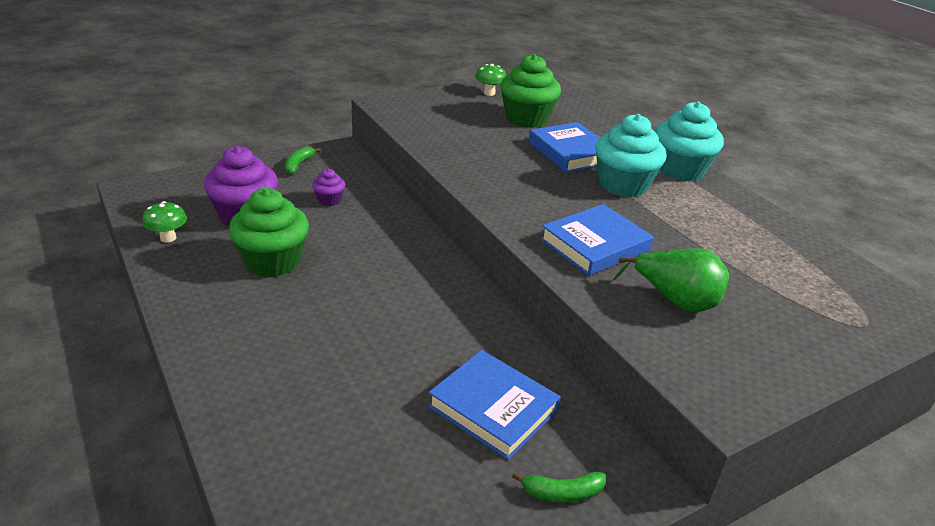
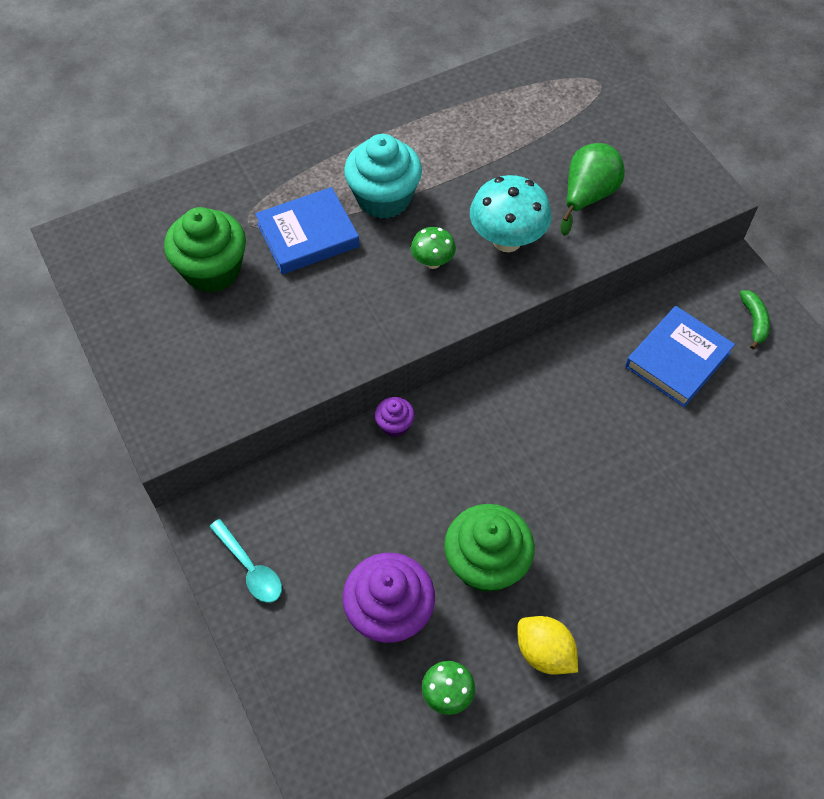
camera: 85 degrees left, 25 degrees up
green banana [285,147,321,174] -> turquoise spoon [209,519,282,603]
purple cupcake [312,169,345,206] -> purple cupcake moved to [375,397,415,437]
green mushroom [475,64,506,96] -> green mushroom moved to [411,227,456,269]
blue book [540,204,653,276] -> turquoise mushroom [470,175,551,252]
turquoise cupcake [655,101,724,181] -> none
none -> yellow lemon [517,616,578,675]

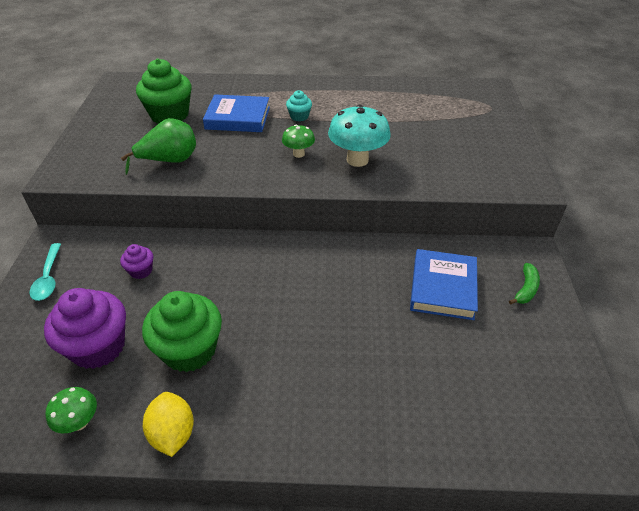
camera: 30 degrees right, 15 degrees down
turquoise cupcake [344,134,422,219] -> turquoise cupcake [286,90,312,121], size x0.49
purple cupcake [375,397,415,437] -> purple cupcake moved to [120,244,153,279]
green pear [561,143,625,236] -> green pear moved to [121,118,196,175]
blue book [625,306,735,407] -> blue book turned 60 degrees counterclockwise [410,249,478,320]

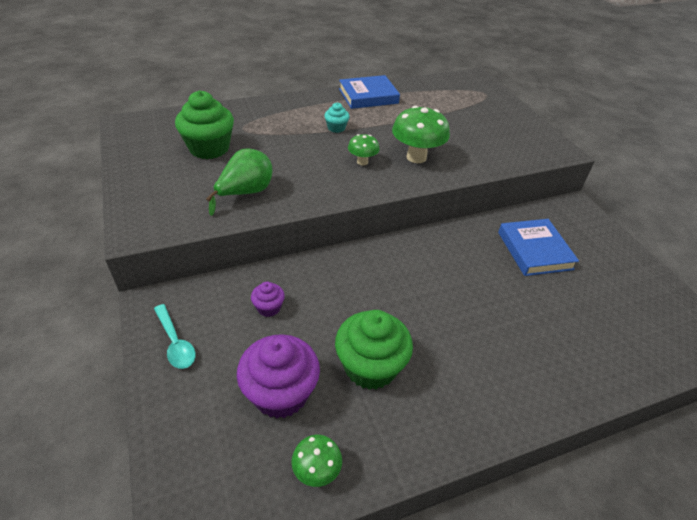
camera: 25 degrees left, 0 degrees up
yellow lemon [143,392,194,457] -> none
blue book [203,94,270,132] -> blue book moved to [339,75,400,109]
turquoise mushroom [328,104,391,167] -> green mushroom [392,106,450,163]
green banana [509,263,540,305] -> none

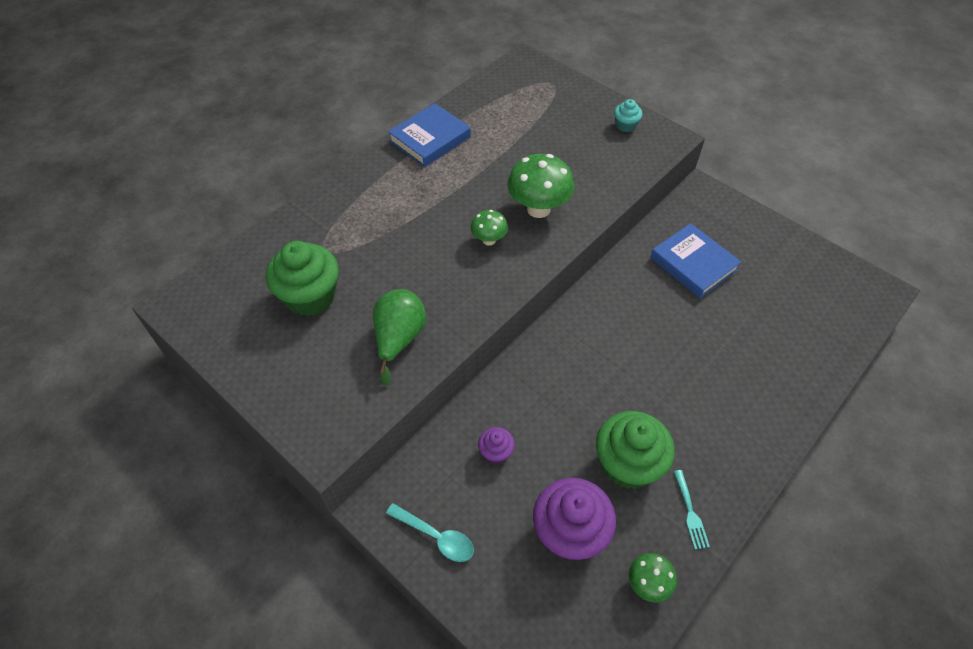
camera: 25 degrees left, 10 degrees up
turquoise cupcake [324,103,349,133] -> turquoise cupcake moved to [614,99,642,132]
none -> turquoise fork [674,470,710,549]

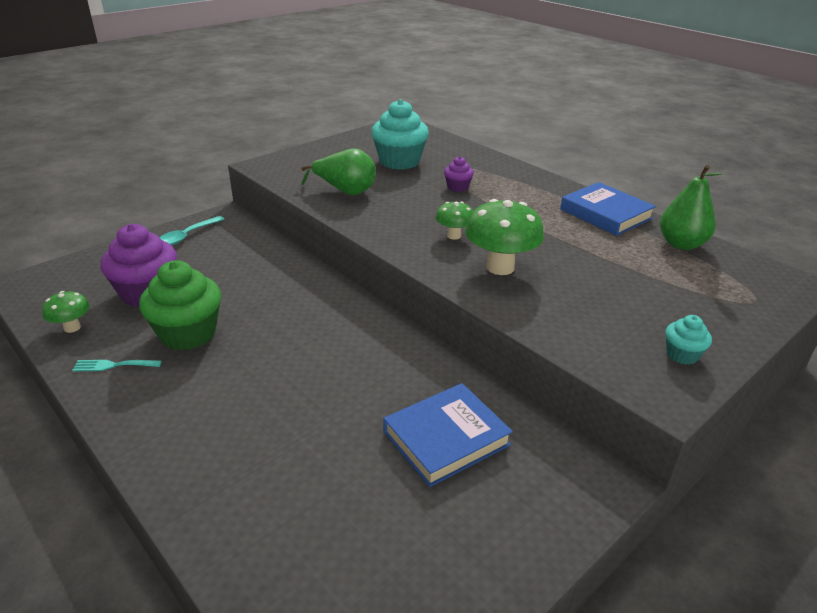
camera: 95 degrees right, 20 degrees down
green cupcake [266,241,339,316] -> turquoise cupcake [371,99,429,170]
purple cupcake [478,427,515,464] -> purple cupcake moved to [444,156,474,192]
none -> green pear [660,165,723,250]

